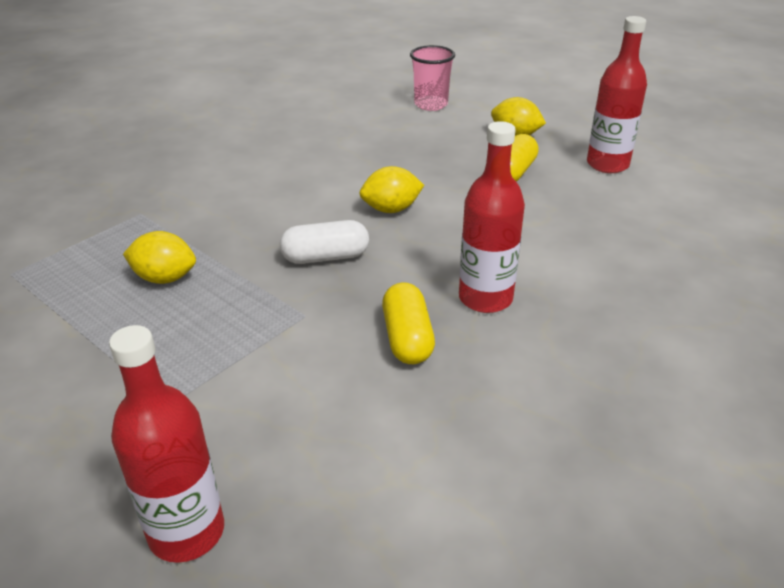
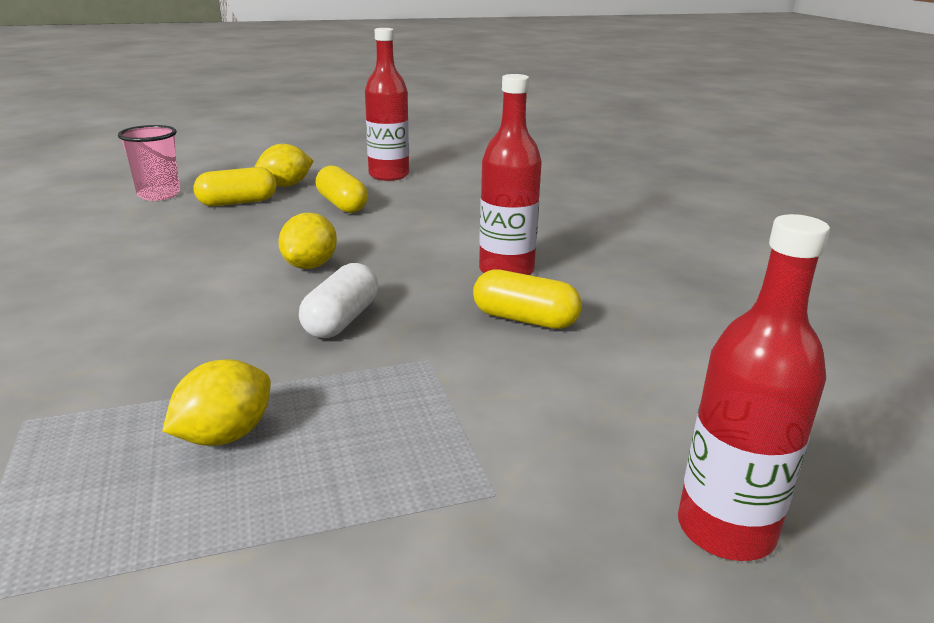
camera: 60 degrees left, 10 degrees down
none -> yellow capsule [194,167,277,206]

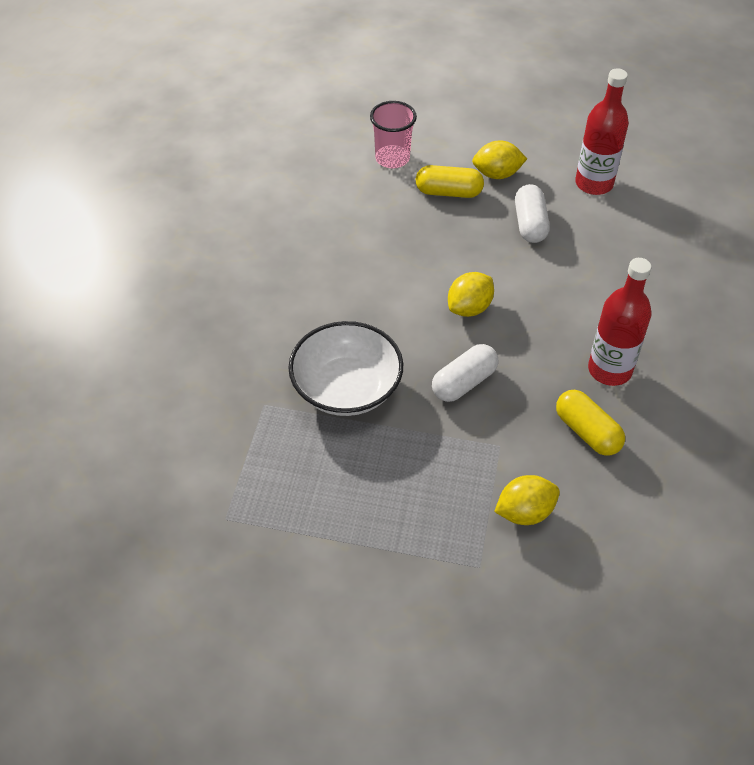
camera: 30 degrees right, 25 degrees up
yellow lemon [162,359,271,446] -> yellow lemon moved to [494,475,560,525]
yellow capsule [316,166,368,213] -> white capsule [515,184,550,243]
red bottle [678,214,830,561] -> none
none -> white bowl [288,321,403,416]

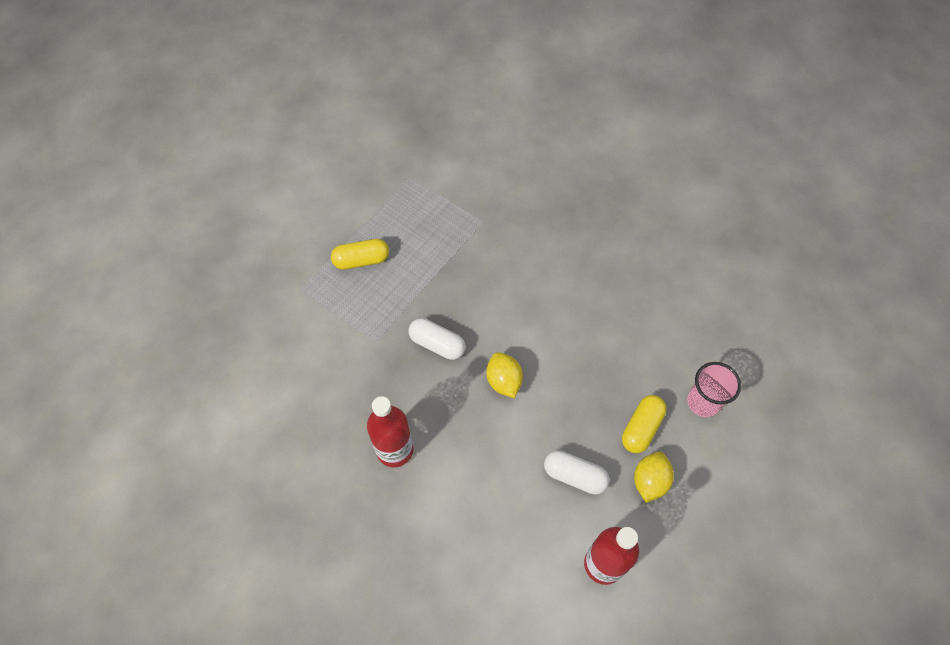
camera: 115 degrees right, 10 degrees up
white bowl [288,321,403,416] -> none
white capsule [432,344,498,402] -> white capsule turned 45 degrees counterclockwise [408,318,466,360]
yellow lemon [494,475,560,525] -> none
yellow capsule [556,390,625,456] -> yellow capsule moved to [331,239,389,270]

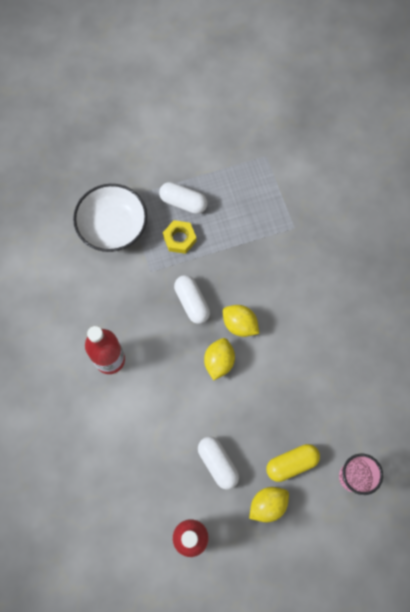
camera: 35 degrees right, 10 degrees up
yellow capsule [331,239,389,270] -> white capsule [159,182,208,214]
none -> white bowl [73,184,147,252]
none -> yellow nut [163,220,196,254]
none -> yellow lemon [223,305,259,337]

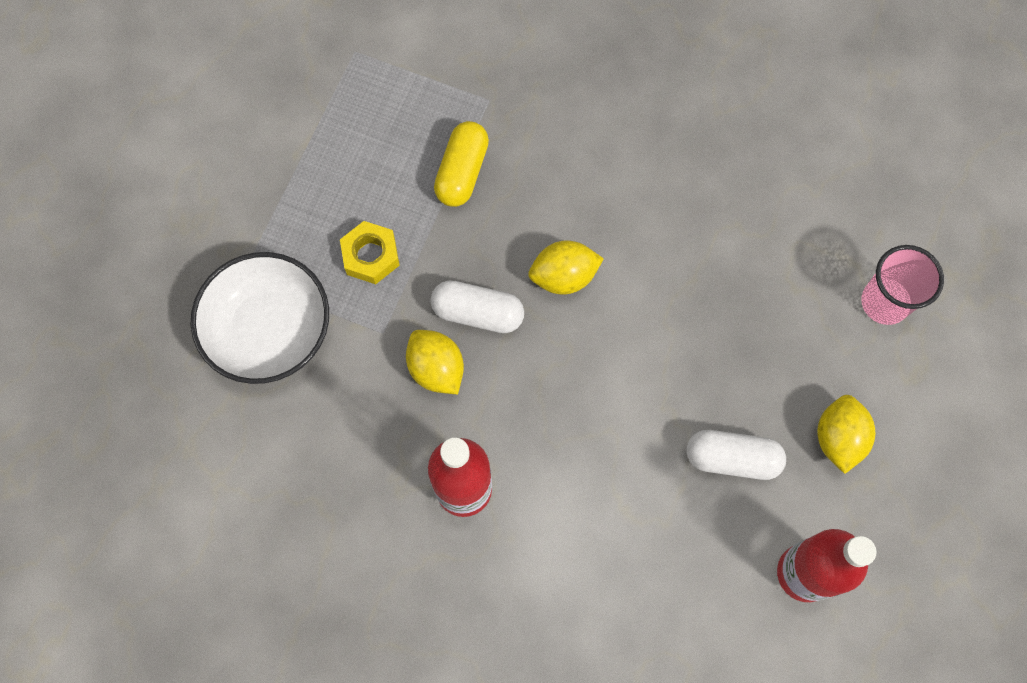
camera: 50 degrees left, 0 degrees up
white capsule [159,182,208,214] -> none
yellow lemon [204,338,235,380] -> yellow lemon moved to [406,330,464,394]
yellow capsule [266,444,320,482] -> yellow capsule moved to [434,121,489,207]

